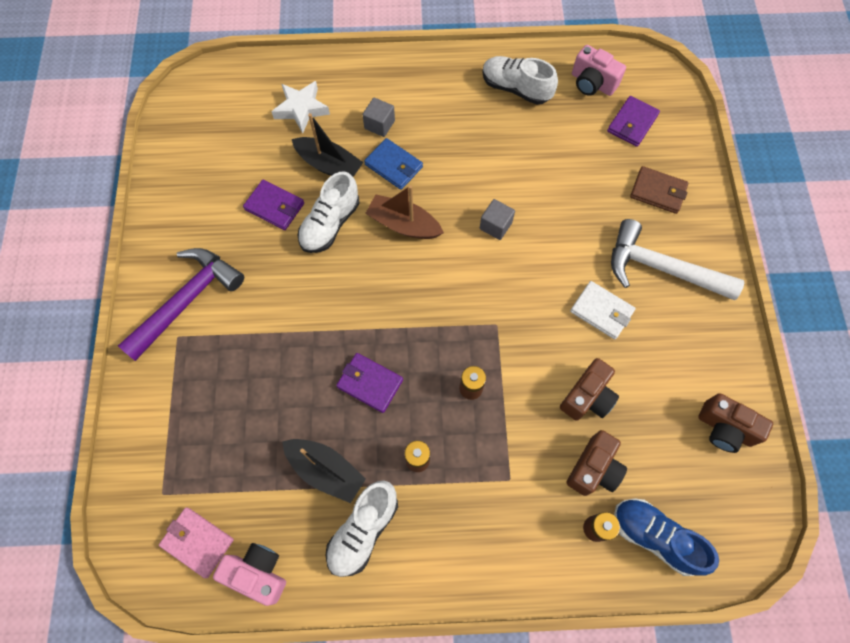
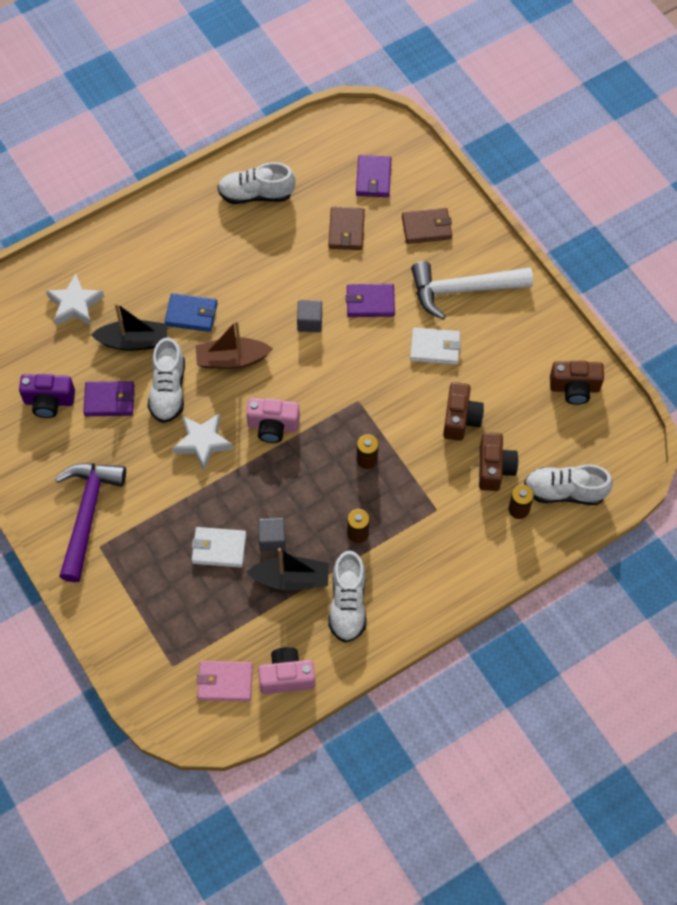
camera: 30 degrees left, 5 degrees down
purple wallet [336,353,403,413] -> purple wallet moved to [346,284,395,317]
grey cube [363,98,395,137] -> grey cube moved to [258,518,286,551]
pink camera [572,45,626,96] -> pink camera moved to [246,398,300,443]
blue shoe [614,498,719,576] -> white shoe [524,465,613,505]
none -> purple camera [19,374,75,418]
none -> white star [172,414,233,471]
none -> white wallet [191,527,247,567]
none -> brown wallet [328,207,365,250]

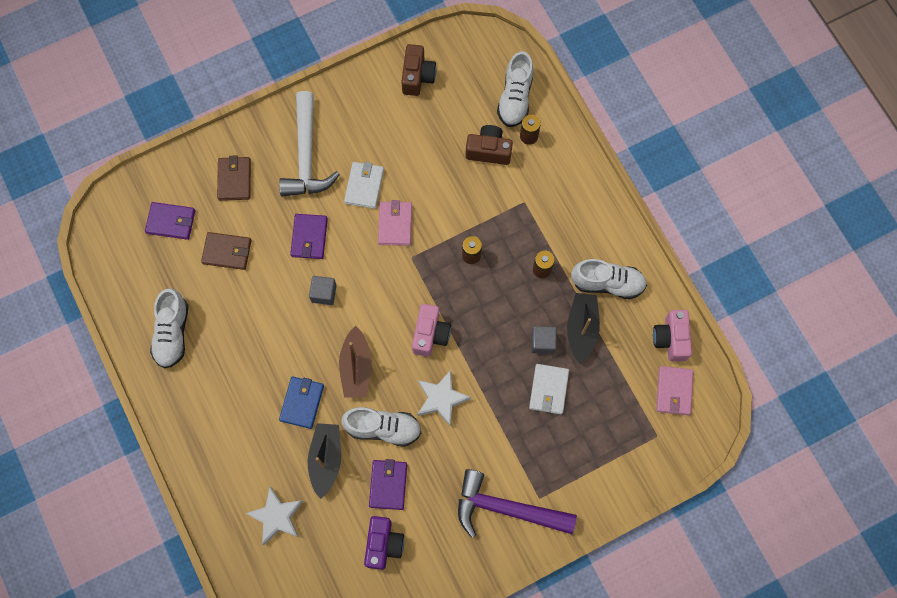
camera: 85 degrees left, 10 degrees up
brown camera [443,382,484,441] -> none
none -> pink wallet [378,200,412,246]

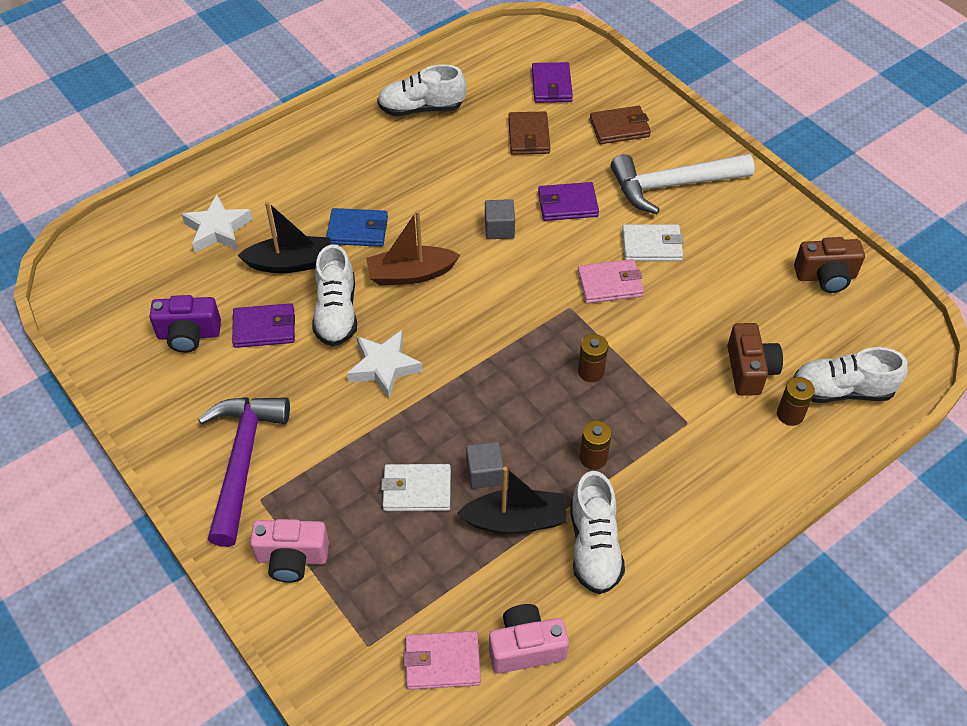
camera: 80 degrees right, 20 degrees down
pink camera [412,304,451,357] -> pink camera moved to [250,519,329,583]

